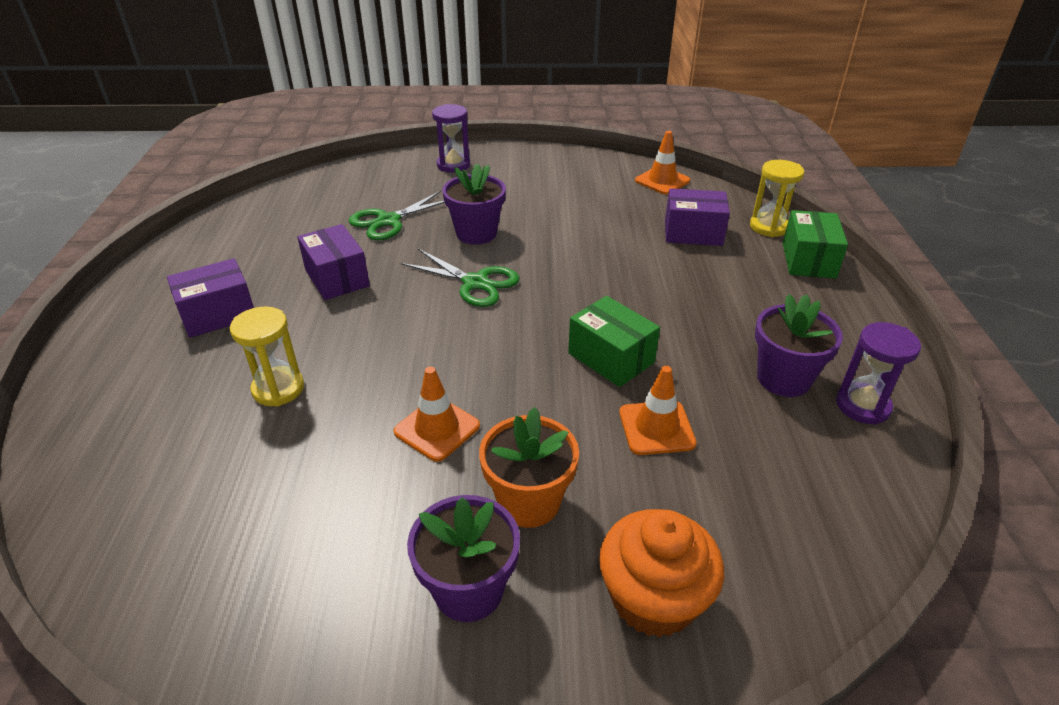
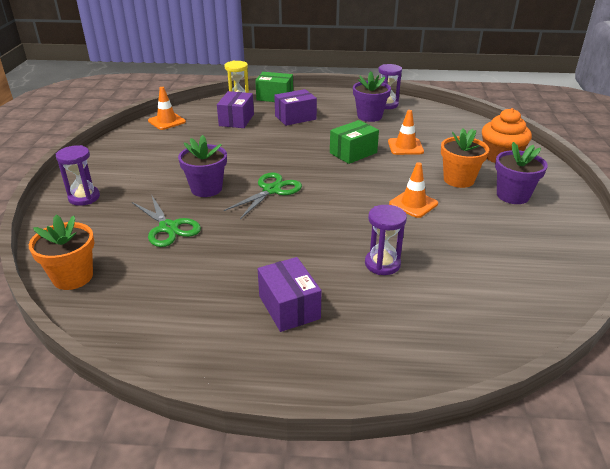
camera: 85 degrees left, 5 degrees down
yellow hourglass [230,307,304,406] -> purple hourglass [365,205,407,275]
purple box [297,224,370,300] -> purple box moved to [274,89,317,126]
none -> orange flower pot [29,215,94,290]

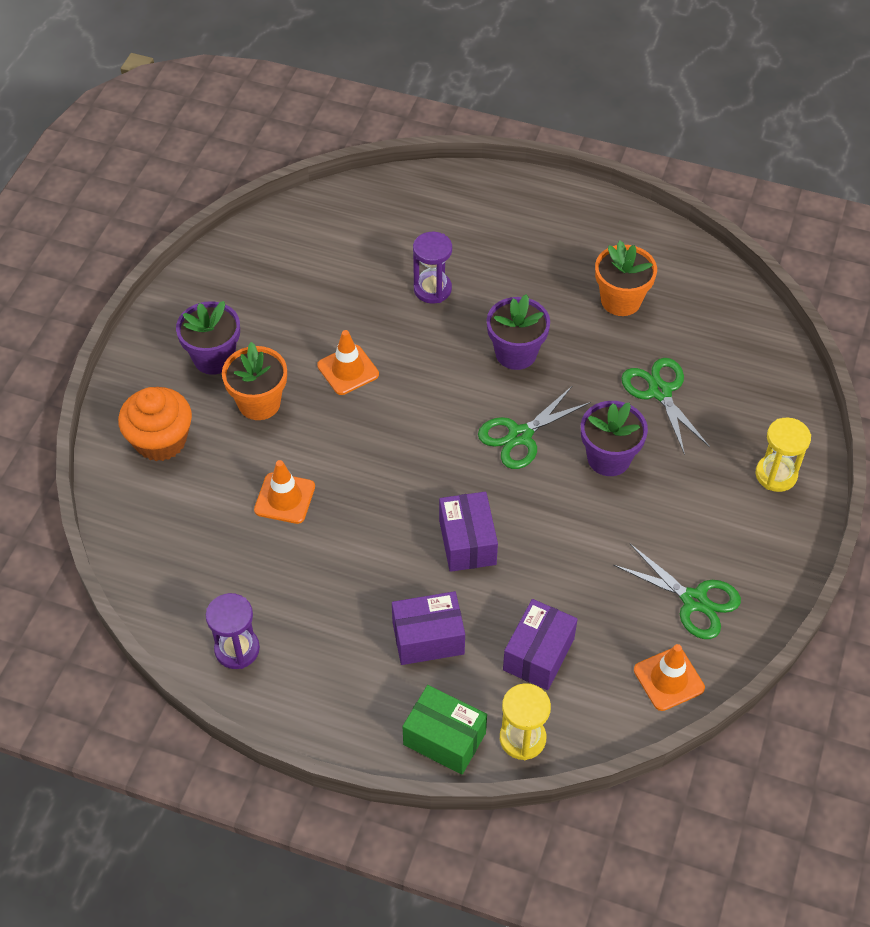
camera: 165 degrees left, 20 degrees up
orange flower pot [29,215,94,290] -> orange flower pot moved to [595,241,657,316]
purple hourglass [56,145,100,206] -> yellow hourglass [756,417,811,492]
purple box [258,257,322,332] -> purple box moved to [439,492,498,572]
green box [330,120,379,164] -> none
purple flower pot [353,71,391,122] -> purple flower pot moved to [487,294,550,370]
none -> green scissors [613,544,741,639]

